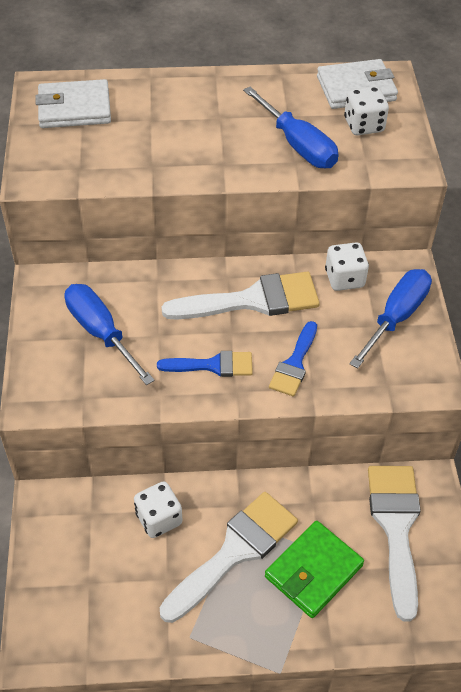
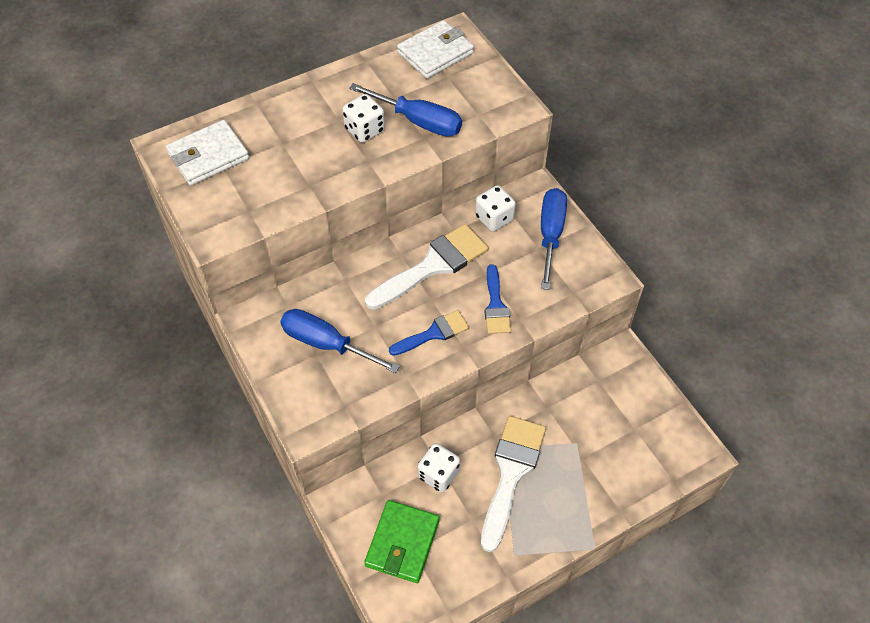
camera: 25 degrees left, 5 degrees up
green wallet [265,521,364,618] -> green wallet moved to [364,500,439,583]
white dice [344,86,389,135] -> white dice moved to [342,94,385,143]
white brush [368,466,421,622] -> none

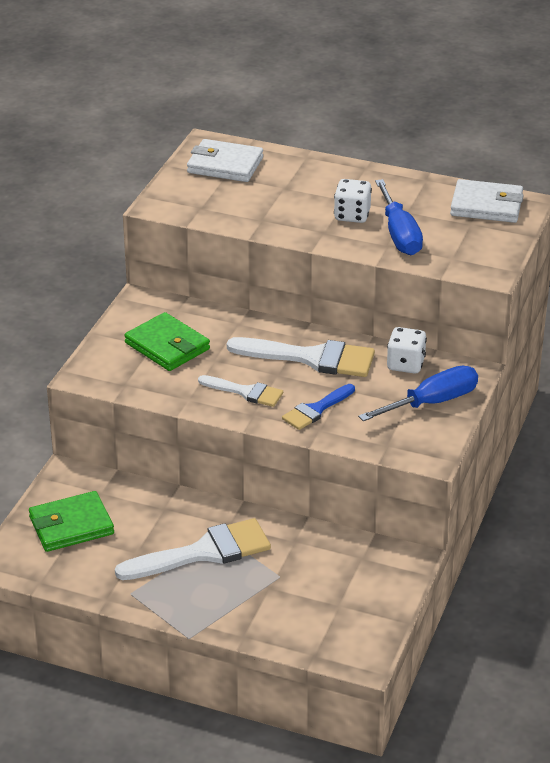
camera: 50 degrees right, 20 degrees down
blue screwdriver [280,309,400,373] -> green wallet [124,312,210,371]
blue brush [389,310,469,356] -> white brush [198,375,283,407]
white dice [418,443,460,492] -> none

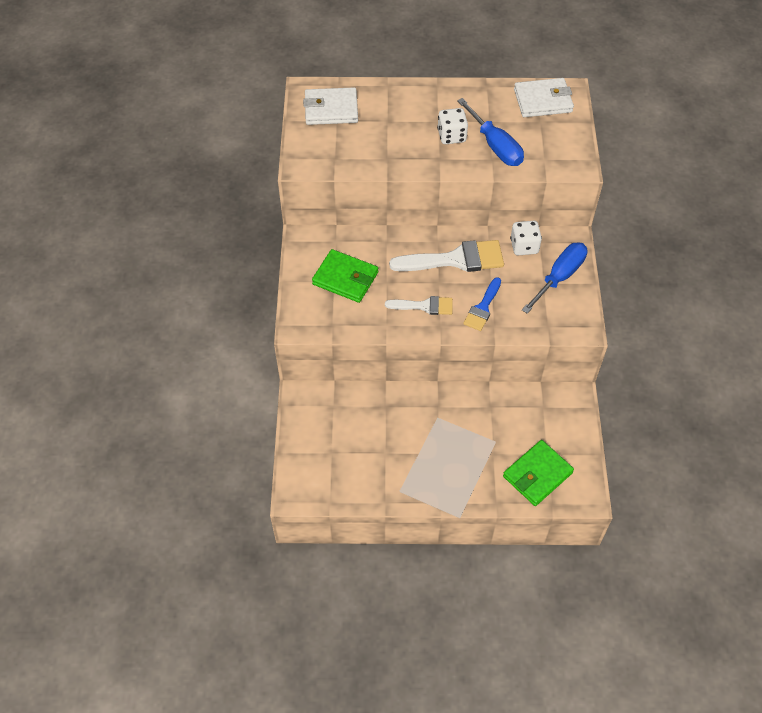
camera: 20 degrees left, 20 degrees up
green wallet [29,491,114,552] -> green wallet moved to [503,440,574,506]
white brush [115,518,271,580] -> none

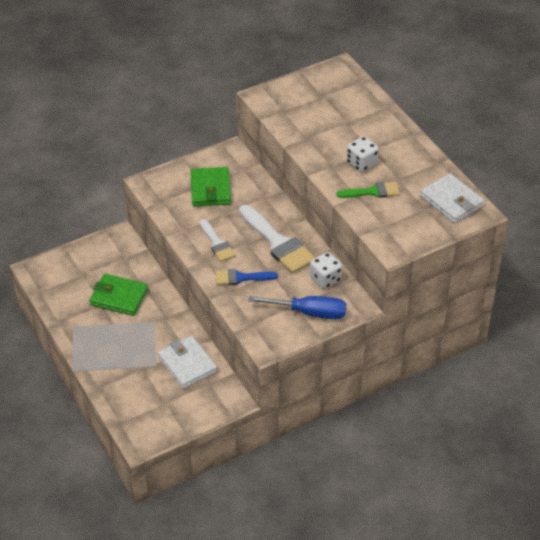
camera: 60 degrees right, 10 degrees down
white wallet [303,88,358,125] -> white wallet moved to [158,335,217,389]
blue screwdriver [457,98,524,166] -> green brush [336,182,400,198]
green wallet [503,440,574,506] -> green wallet moved to [90,274,148,316]

